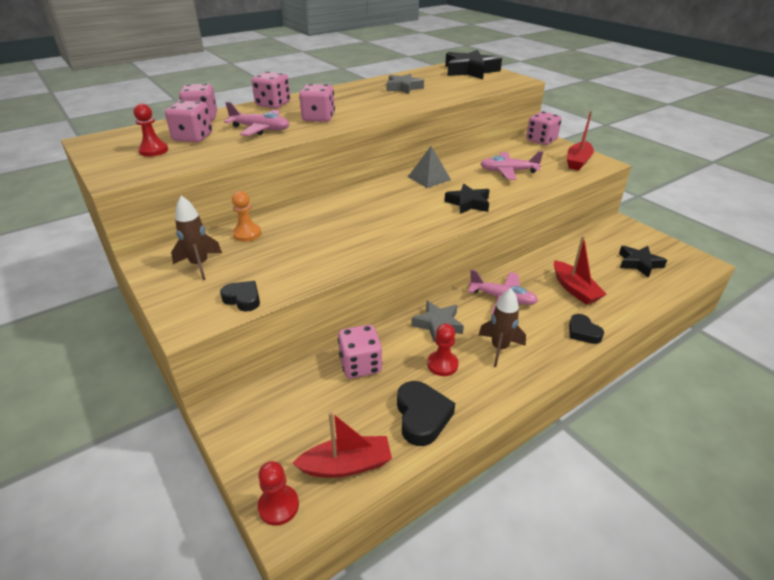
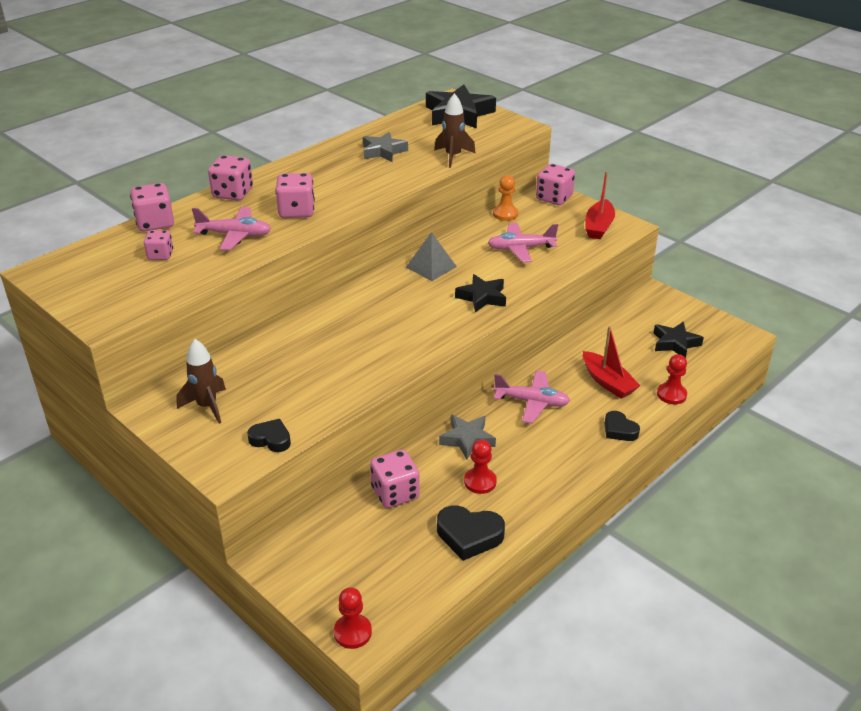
camera: 10 degrees left, 0 degrees up
red pawn [133,103,168,157] -> red pawn moved to [657,354,687,404]
pink dice [165,101,212,142] -> pink dice [144,230,173,260], size x0.62
orange pawn [232,191,261,242] -> orange pawn moved to [493,175,518,221]
red boat [292,412,392,478] -> none
black heart [397,381,455,446] -> black heart turned 120 degrees clockwise [437,505,505,561]
brown rocket [479,288,526,367] -> brown rocket moved to [434,93,476,168]

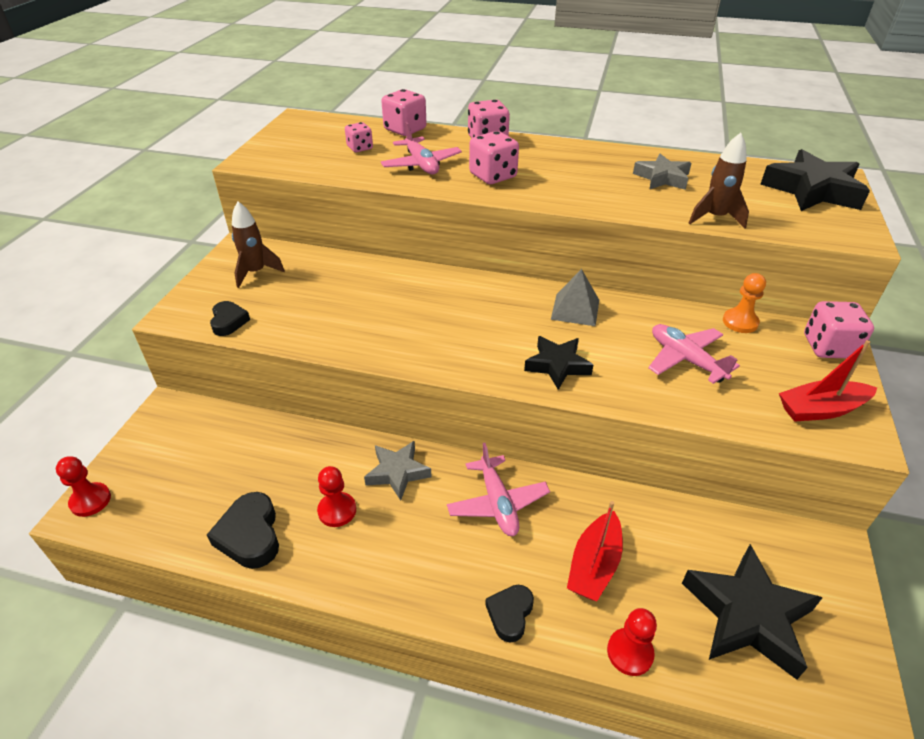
camera: 60 degrees right, 5 degrees up
pink dice [370,450,420,508] -> none
black star [653,321,704,358] -> black star [682,544,823,680], size x1.63

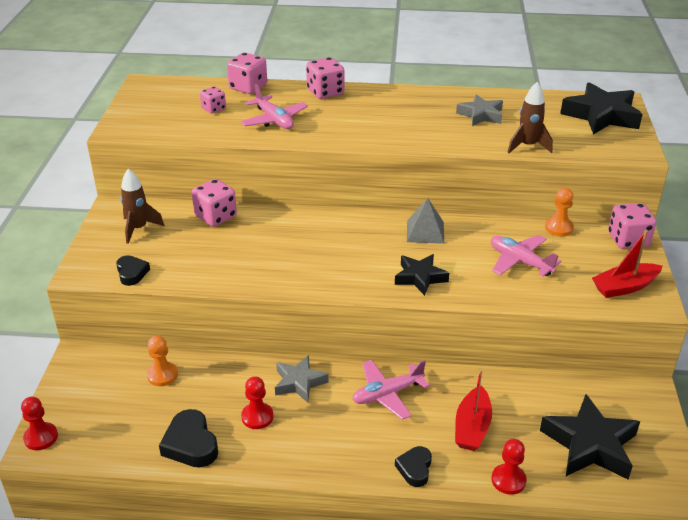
camera: 10 degrees left, 5 degrees down
pink plane [447,443,550,536] -> pink plane turned 90 degrees clockwise [352,360,430,420]
pink dice [469,131,519,184] -> pink dice moved to [192,179,237,227]
none -> orange pawn [147,336,178,386]

